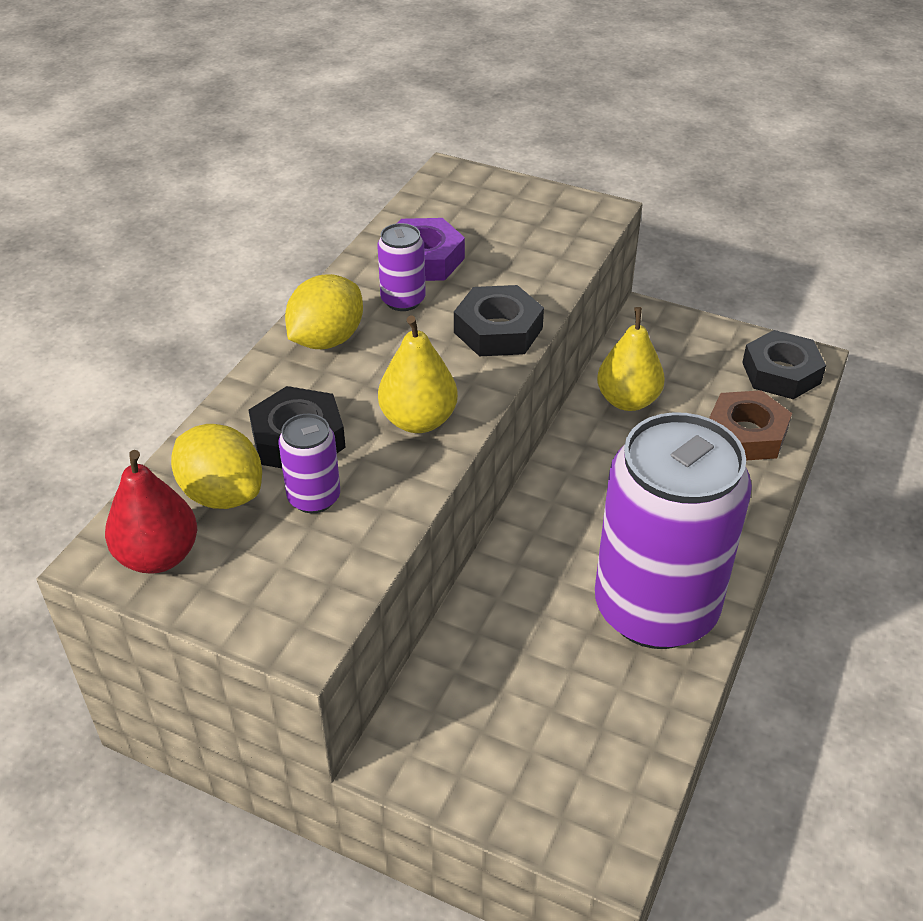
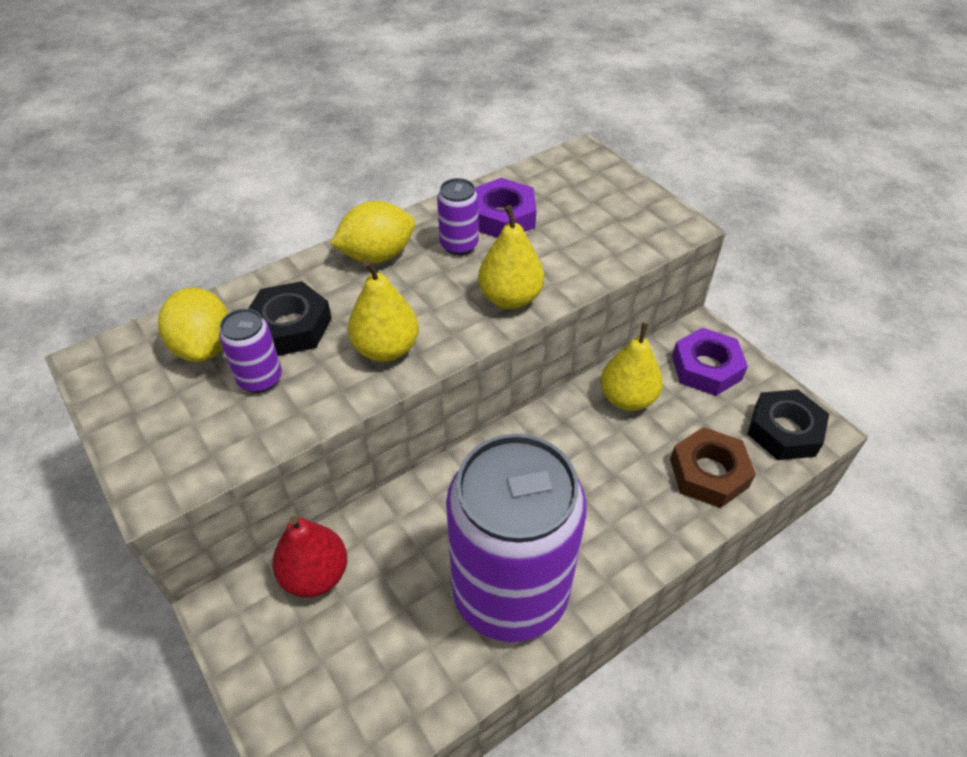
camera: 30 degrees right, 5 degrees up
red pear [105,450,197,574] -> red pear moved to [272,516,347,598]
black nut [454,285,544,356] -> yellow pear [478,205,544,309]
none -> purple nut [672,328,748,396]

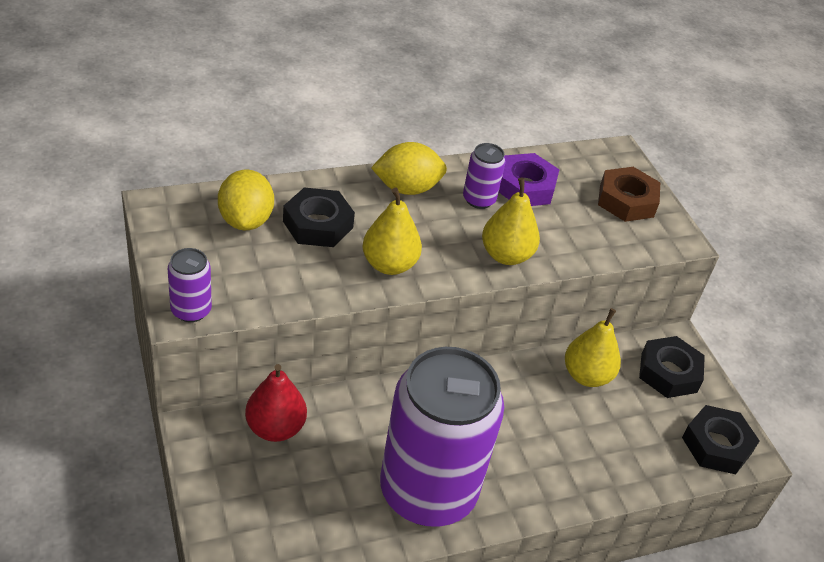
camera: 10 degrees right, 5 degrees down
purple can [219,309,282,393] -> purple can moved to [168,248,212,322]
brown nut [670,427,756,508] -> brown nut moved to [598,167,660,222]
purple nut [672,328,748,396] -> black nut [639,336,705,398]

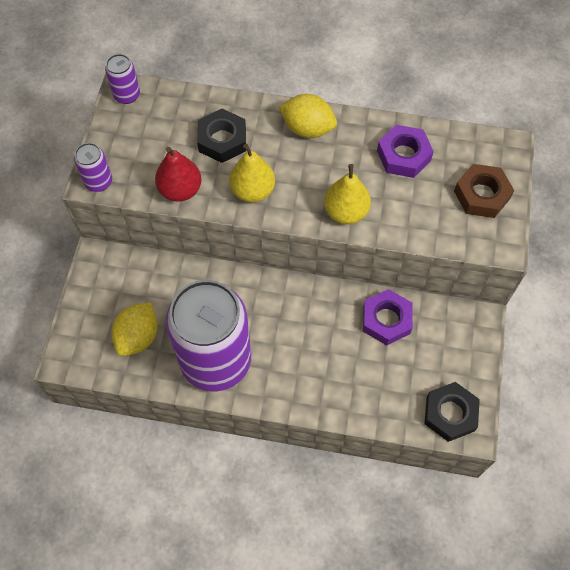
camera: 35 degrees right, 20 degrees up
yellow lemon [218,169,274,230] -> yellow lemon moved to [112,302,158,356]
red pear [245,364,307,442] -> red pear moved to [155,147,201,202]
purple can [463,143,506,209] -> purple can moved to [105,54,140,104]
yellow pear [565,308,621,387] -> purple nut [363,289,413,346]
black nut [639,336,705,398] -> none

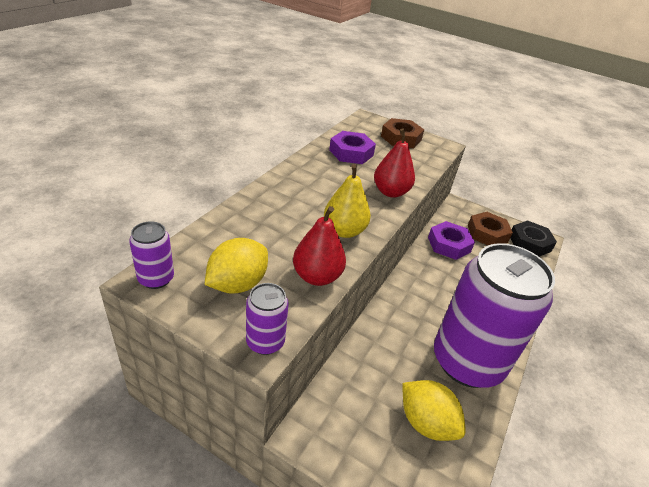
camera: 75 degrees left, 25 degrees down
black nut [197,109,246,163] -> none
yellow lemon [279,94,337,138] -> yellow lemon moved to [205,238,268,294]
yellow pear [324,164,371,224] -> red pear [374,128,415,198]
none -> brown nut [468,212,513,245]

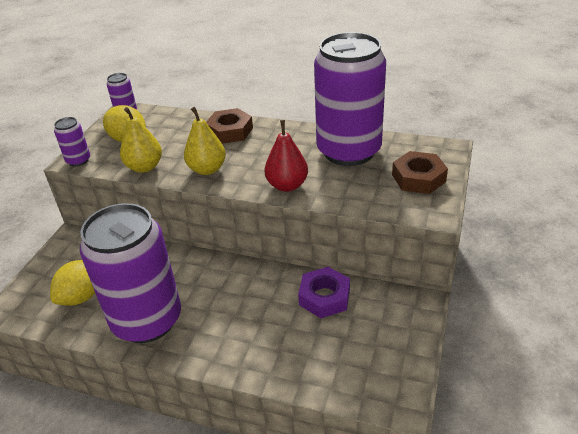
camera: 85 degrees right, 0 degrees up
red pear [293,206,346,286] -> yellow pear [120,107,162,173]
purple nut [329,131,376,164] -> purple can [314,32,386,166]
brown nut [468,212,513,245] -> brown nut moved to [206,108,253,144]
black nut [511,220,557,257] -> none

